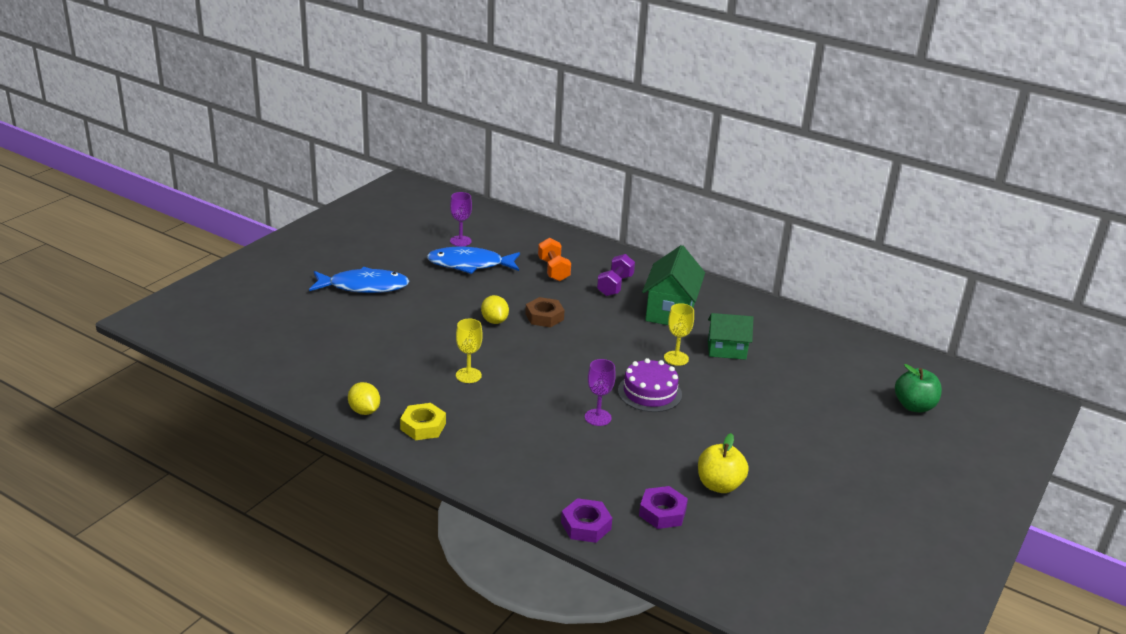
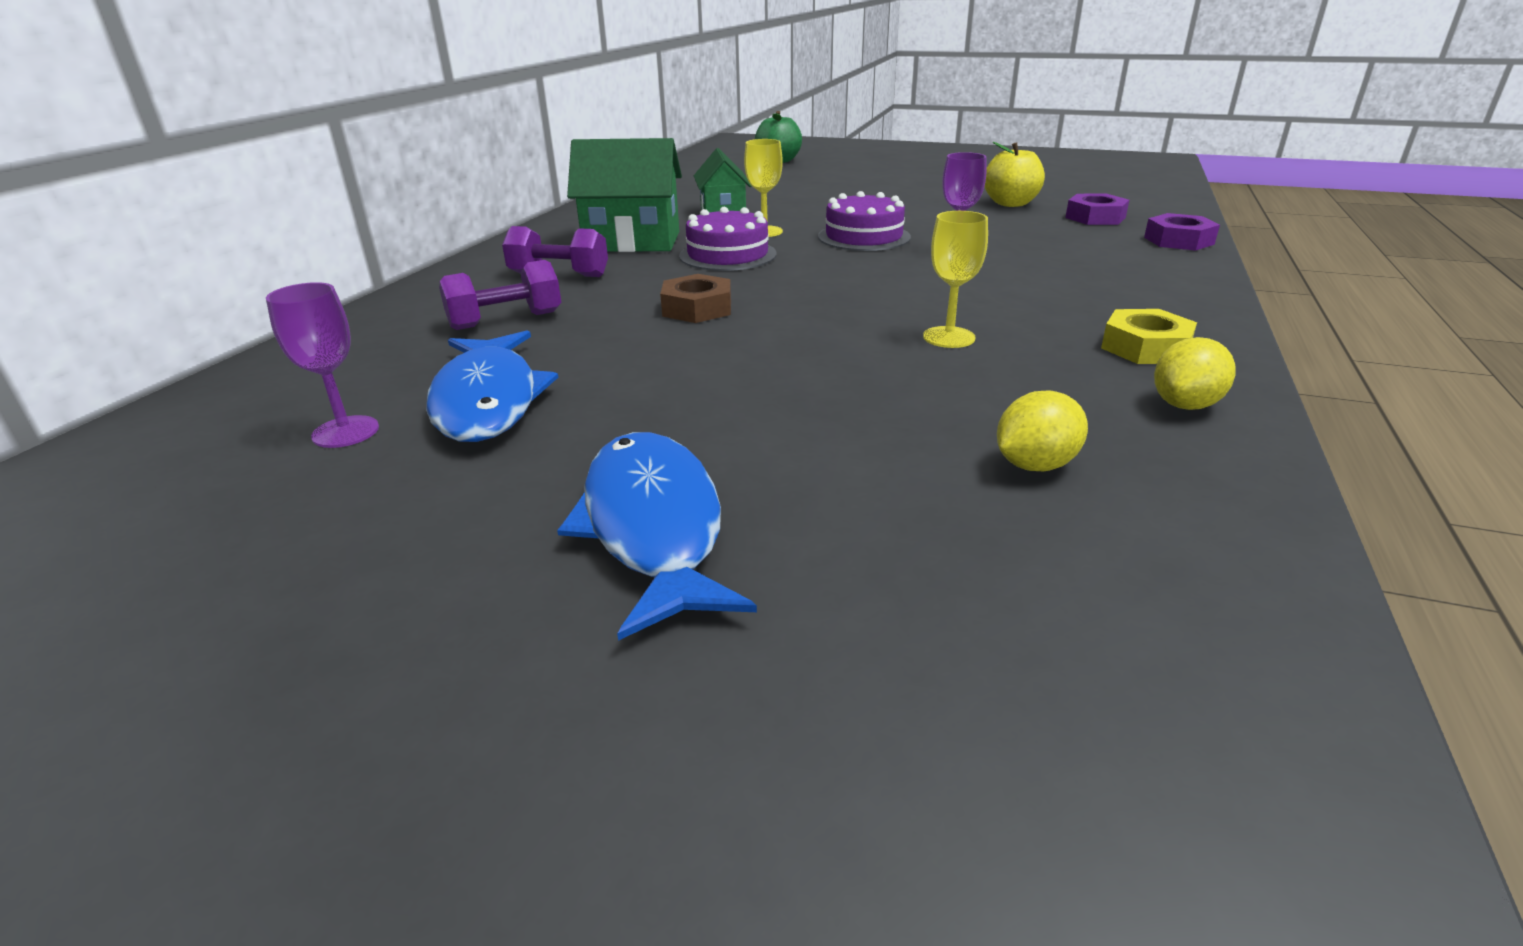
camera: 100 degrees left, 0 degrees up
yellow lemon [481,295,509,324] -> yellow lemon moved to [997,390,1088,471]
orange dumbbell [538,238,571,282] -> purple dumbbell [439,260,561,330]
none -> purple cake [679,207,777,271]

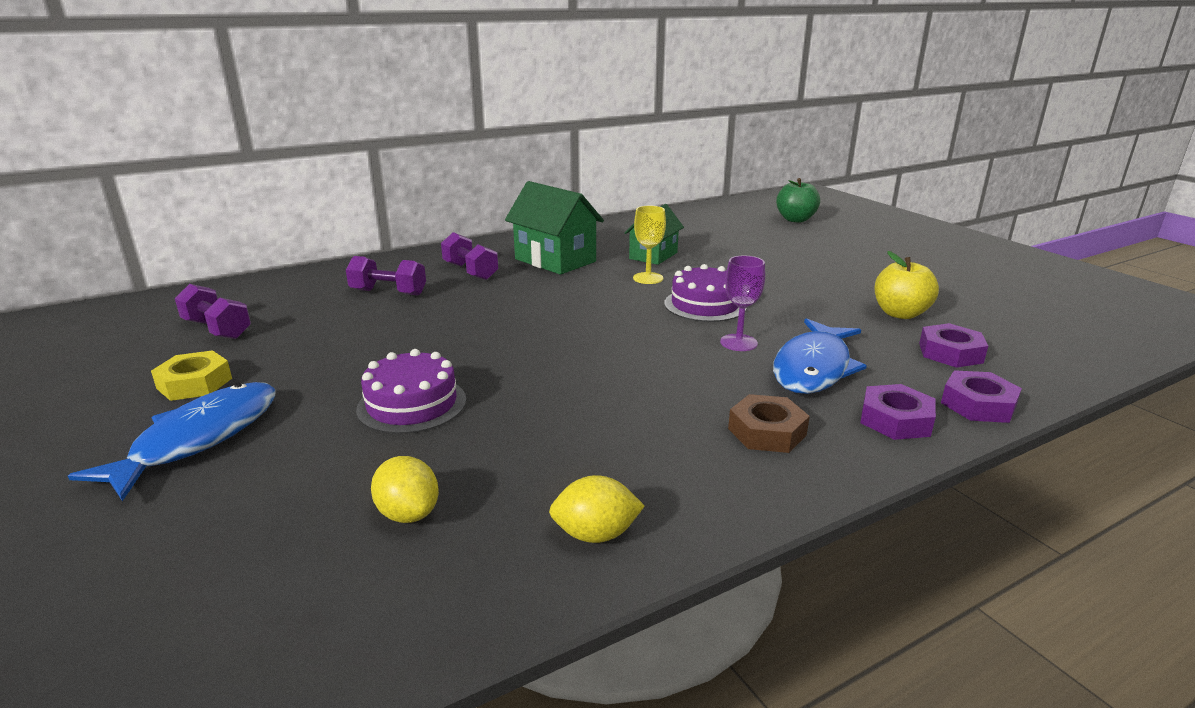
camera: 40 degrees right, 5 degrees down
purple goblet [266,282,379,448] -> purple dumbbell [175,284,251,339]
blue fish [426,331,558,442] -> blue fish moved to [773,318,867,394]
brown nut [660,274,731,323] -> brown nut moved to [728,394,810,453]
purple cake [679,207,777,271] -> purple cake moved to [356,349,466,434]
yellow goblet [923,211,988,348] -> none
yellow lemon [997,390,1088,471] -> yellow lemon turned 45 degrees clockwise [371,456,439,523]
yellow nut [1101,309,1197,364] -> yellow nut moved to [151,350,232,401]
none -> purple nut [860,384,936,440]

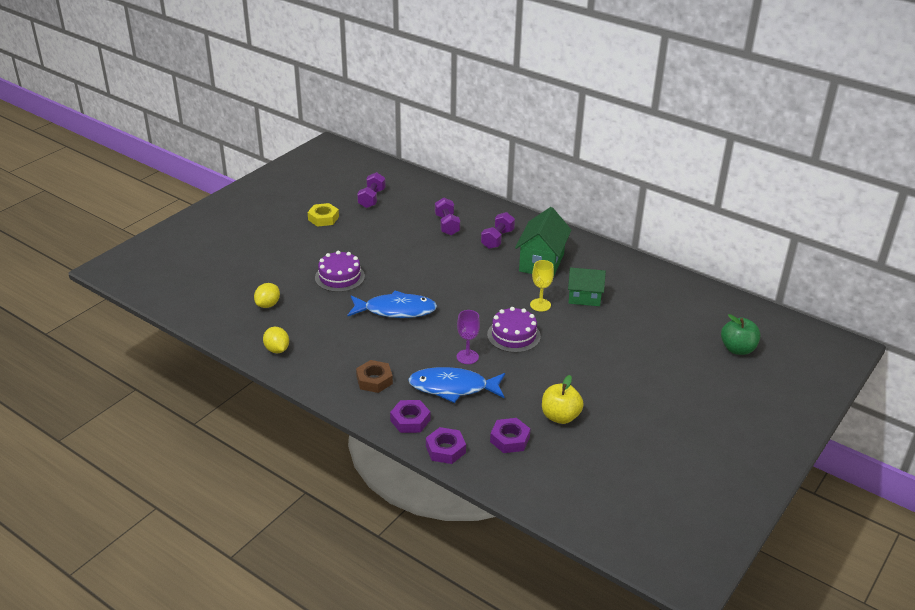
camera: 65 degrees right, 10 degrees up
blue fish [68,382,276,501] -> blue fish moved to [348,291,437,318]

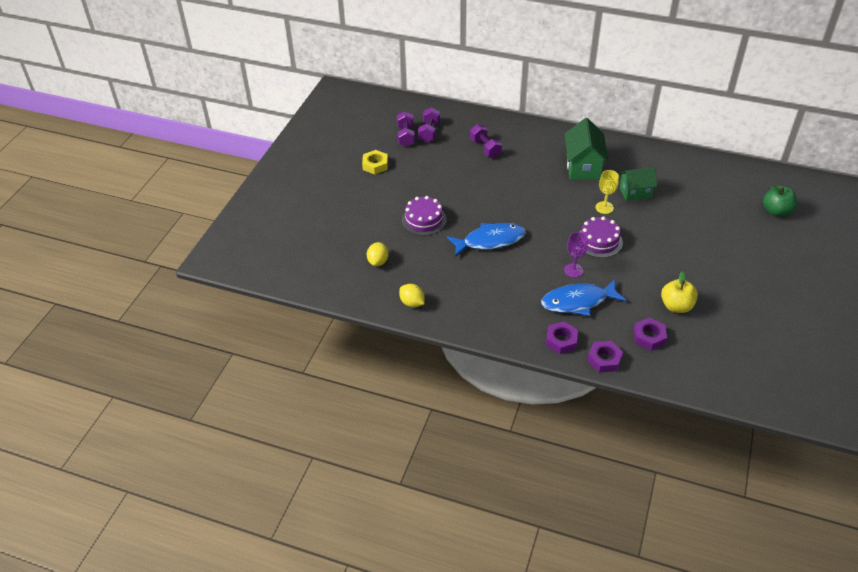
camera: 15 degrees left, 10 degrees up
brown nut [356,360,393,393] -> none
purple dumbbell [481,212,515,249] -> purple dumbbell moved to [418,107,440,143]

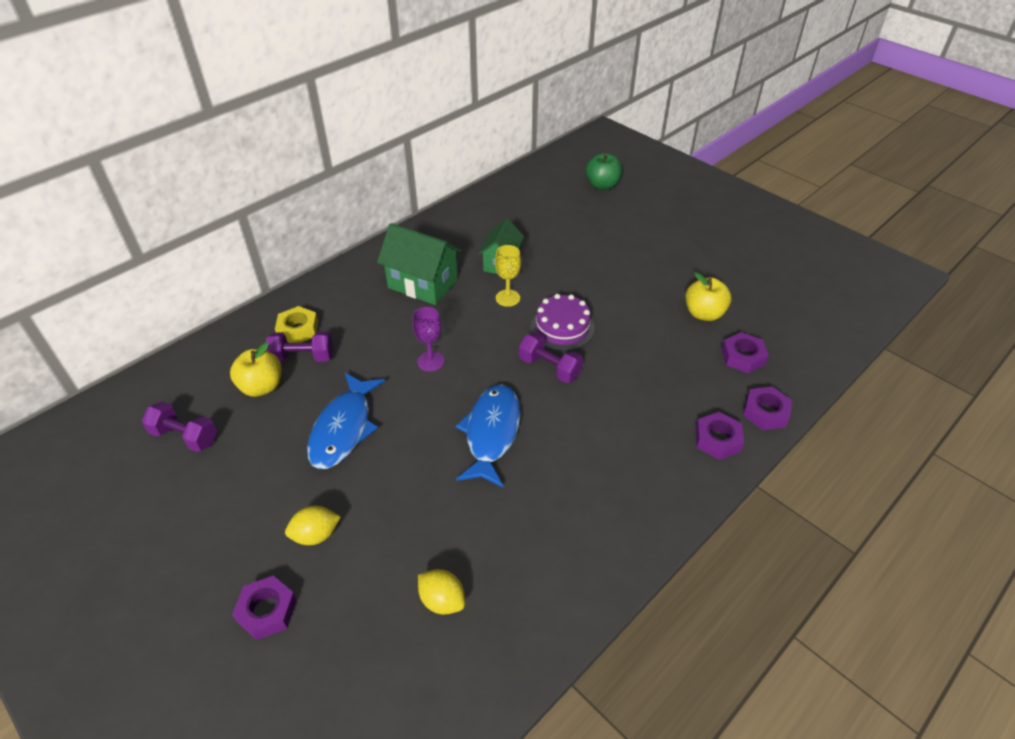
camera: 65 degrees left, 0 degrees up
yellow nut [362,150,388,174] -> yellow nut moved to [275,306,318,343]
yellow lemon [399,284,425,308] -> yellow lemon moved to [285,506,341,545]
purple cake [402,196,446,236] -> none
purple dumbbell [418,107,440,143] -> purple dumbbell moved to [519,333,583,383]
blue fish [541,279,627,316] -> blue fish moved to [307,373,385,469]
purple goblet [564,232,588,278] -> purple goblet moved to [412,307,444,372]
none -> yellow apple [230,342,281,397]
none -> purple nut [232,576,297,640]

